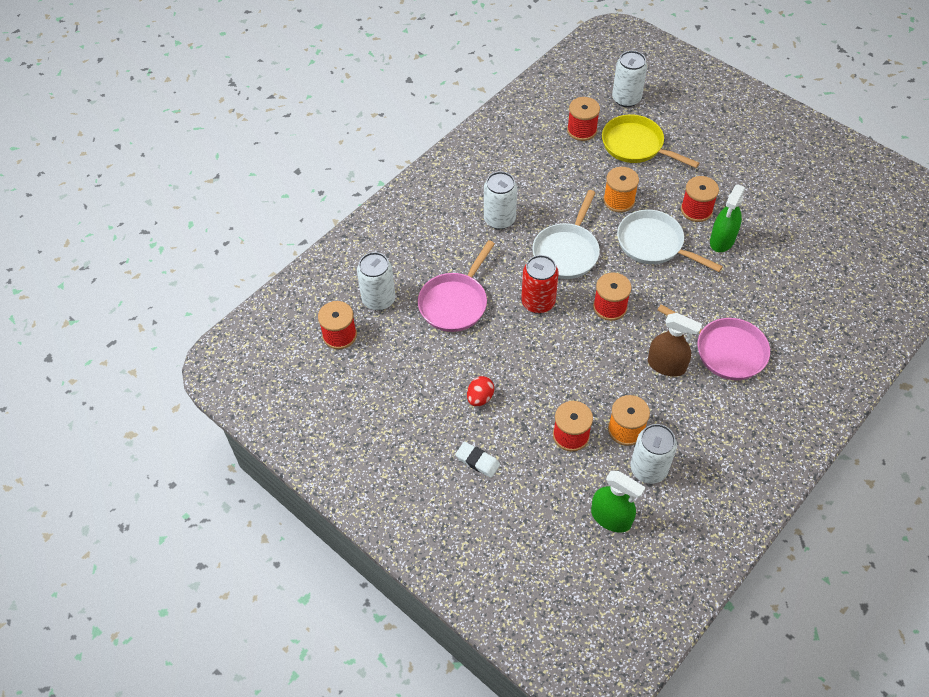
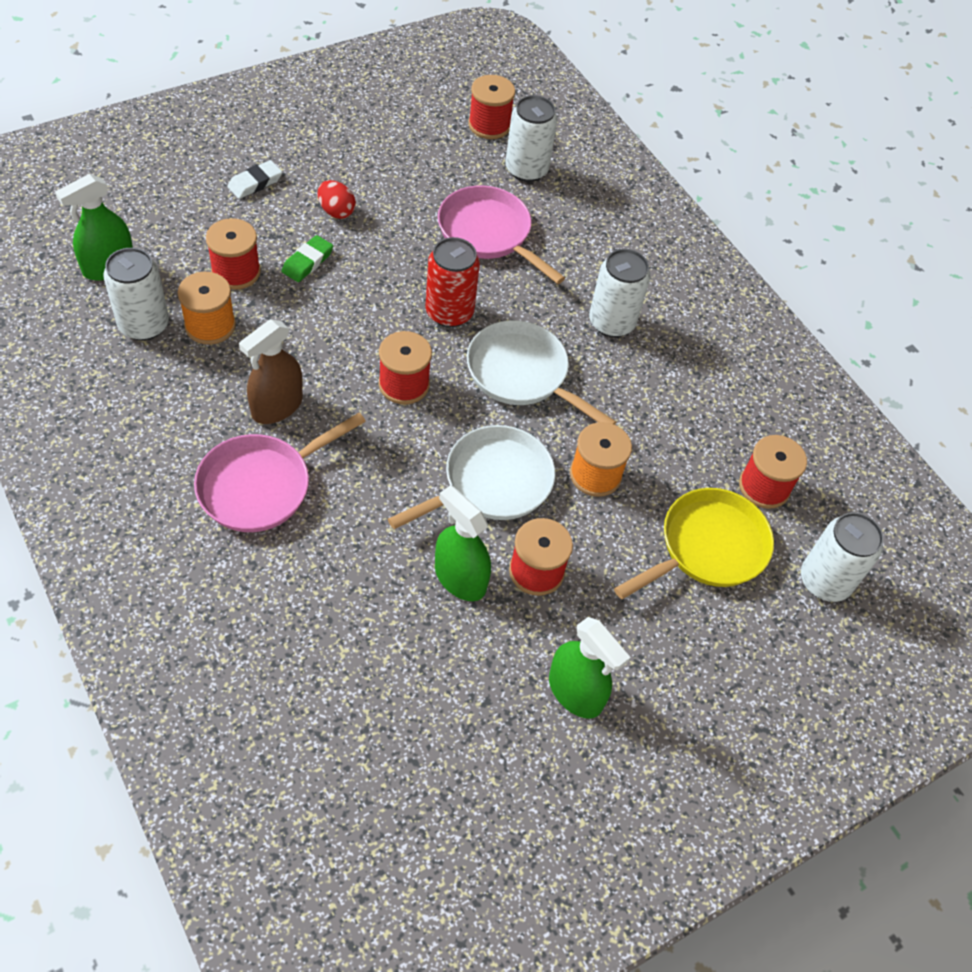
camera: 100 degrees right, 0 degrees up
none -> green eraser [282,235,333,282]
none -> green spray bottle [549,617,631,719]

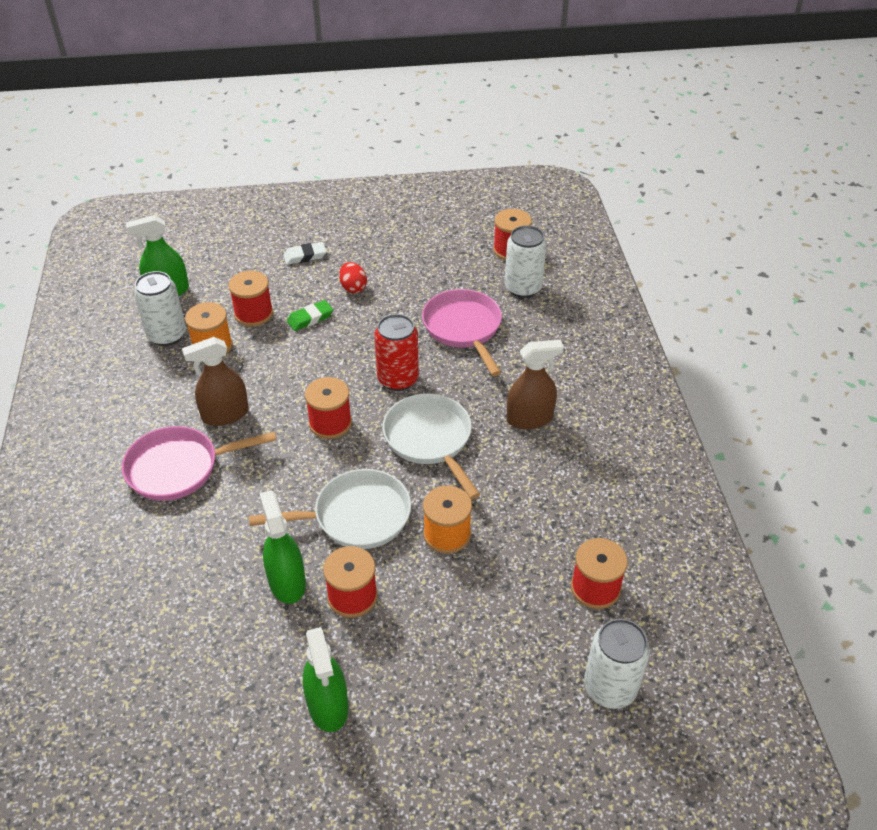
camera: 30 degrees right, 10 degrees down
white can [589,249,650,337] -> brown spray bottle [507,340,564,429]
yellow pan [614,488,774,599] -> none

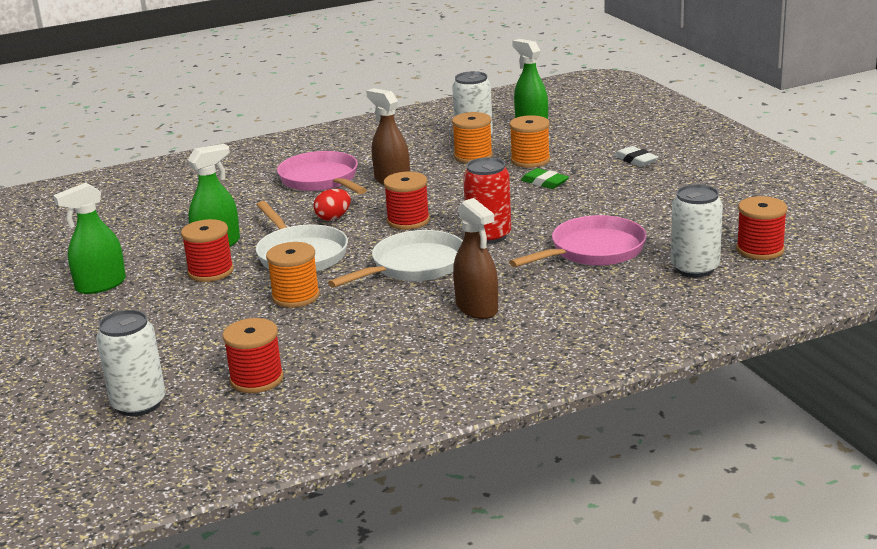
camera: 75 degrees right, 20 degrees down
red spool [228,271,273,326] -> orange spool [509,115,550,168]
red egg [339,262,367,293] -> red egg moved to [313,189,351,221]

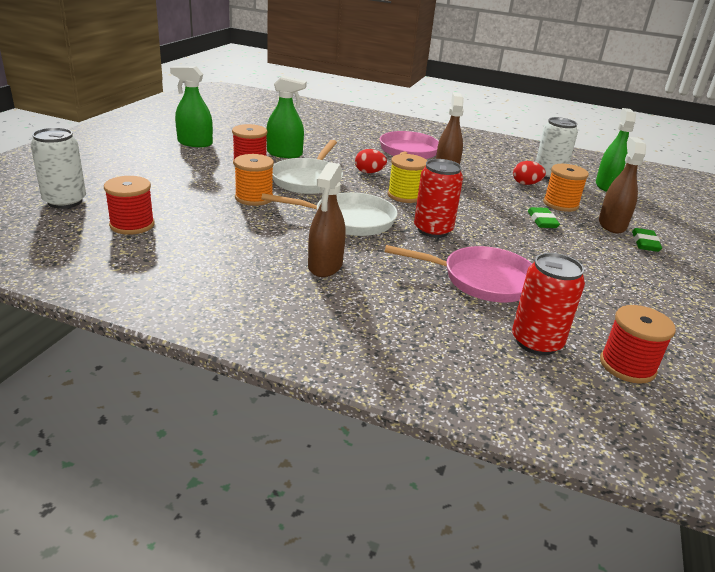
camera: 40 degrees right, 5 degrees up
red spool [383,172,430,230] -> yellow spool [388,154,427,203]
orange spool [452,112,493,163] -> red egg [513,161,546,185]
white eraser [614,146,658,167] -> green eraser [632,228,662,252]
white can [671,184,723,277] -> red can [512,253,585,355]
none -> brown spray bottle [599,137,646,234]

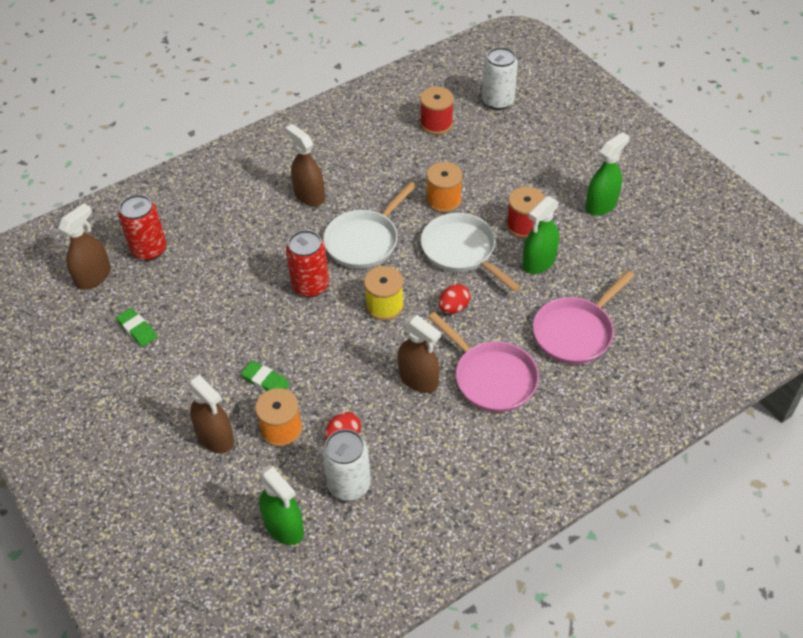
camera: 130 degrees right, 20 degrees up
pink pan [385,245,532,302] -> pink pan moved to [533,270,635,364]
red spool [600,305,676,384] -> brown spray bottle [58,203,111,290]
green eraser [632,228,662,252] -> green eraser moved to [116,308,157,347]

